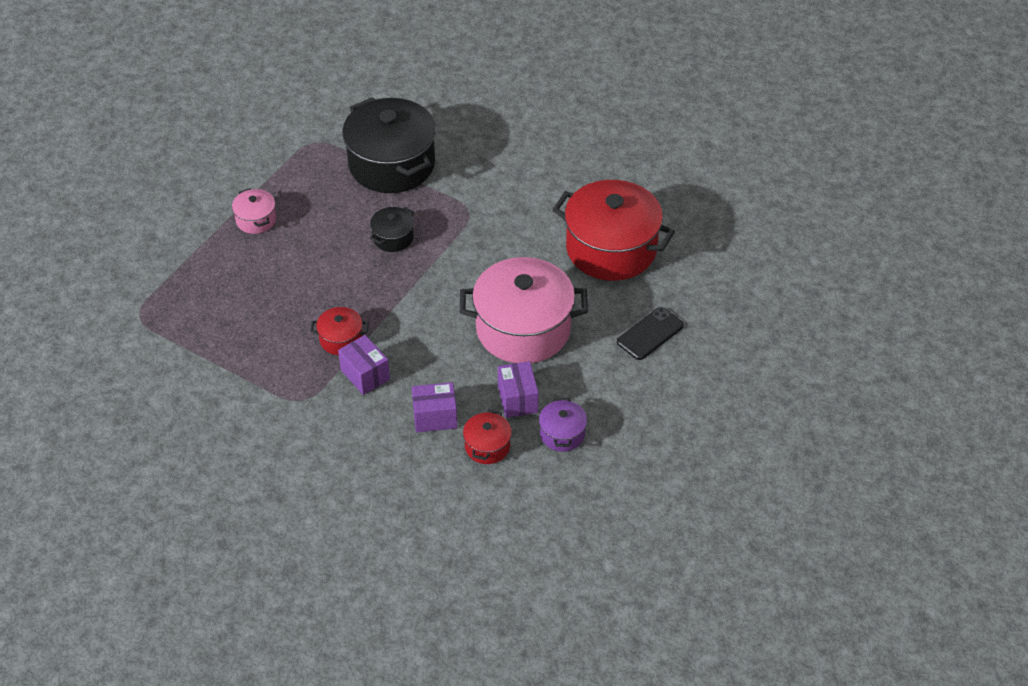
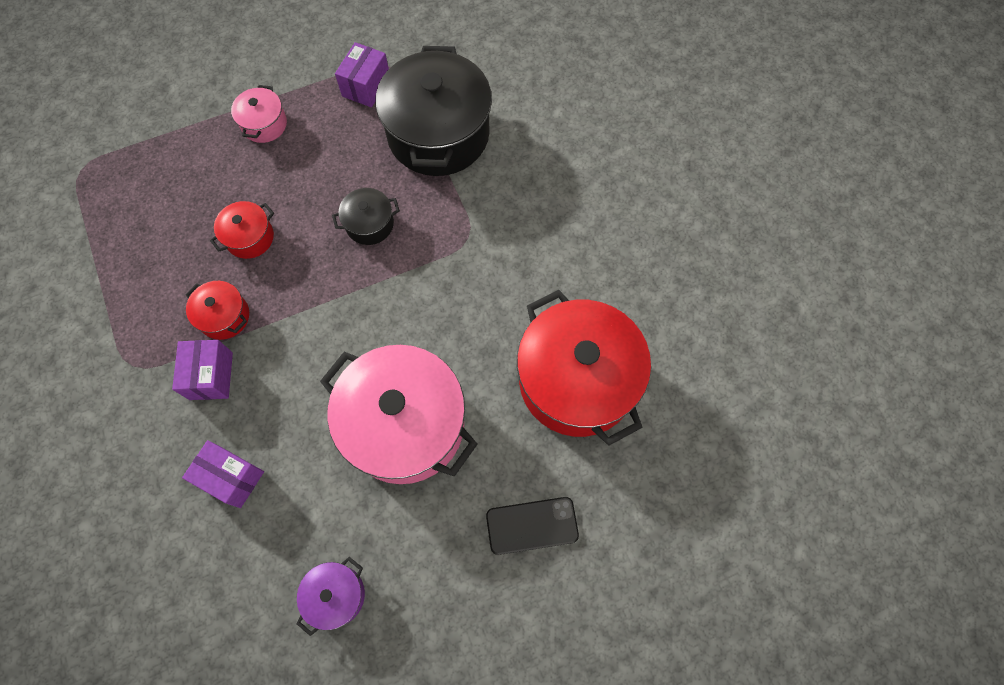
camera: 35 degrees right, 20 degrees up
red pot [463,410,512,464] -> red pot moved to [210,201,274,259]
purple box [498,361,539,418] -> purple box moved to [335,42,389,107]

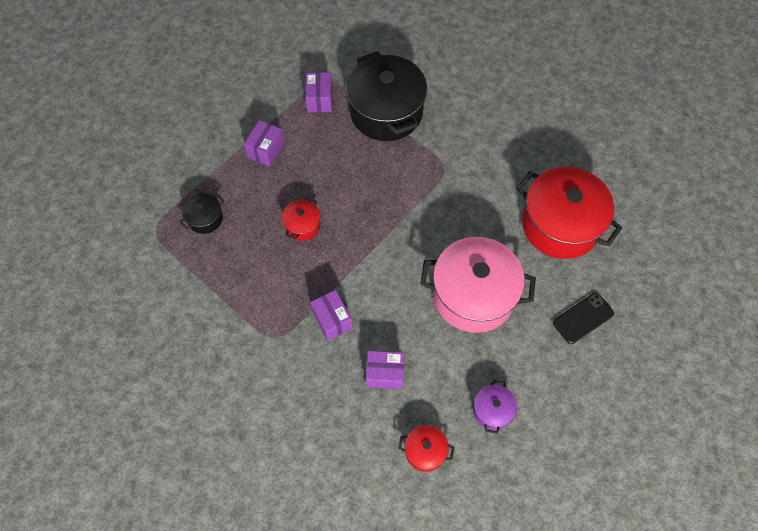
camera: 25 degrees left, 5 degrees down
red pot [186,281,249,340] -> red pot moved to [398,425,454,472]
pink pot [231,85,287,143] -> purple box [244,120,284,167]
black pot [332,188,400,245] -> black pot moved to [179,193,224,234]

